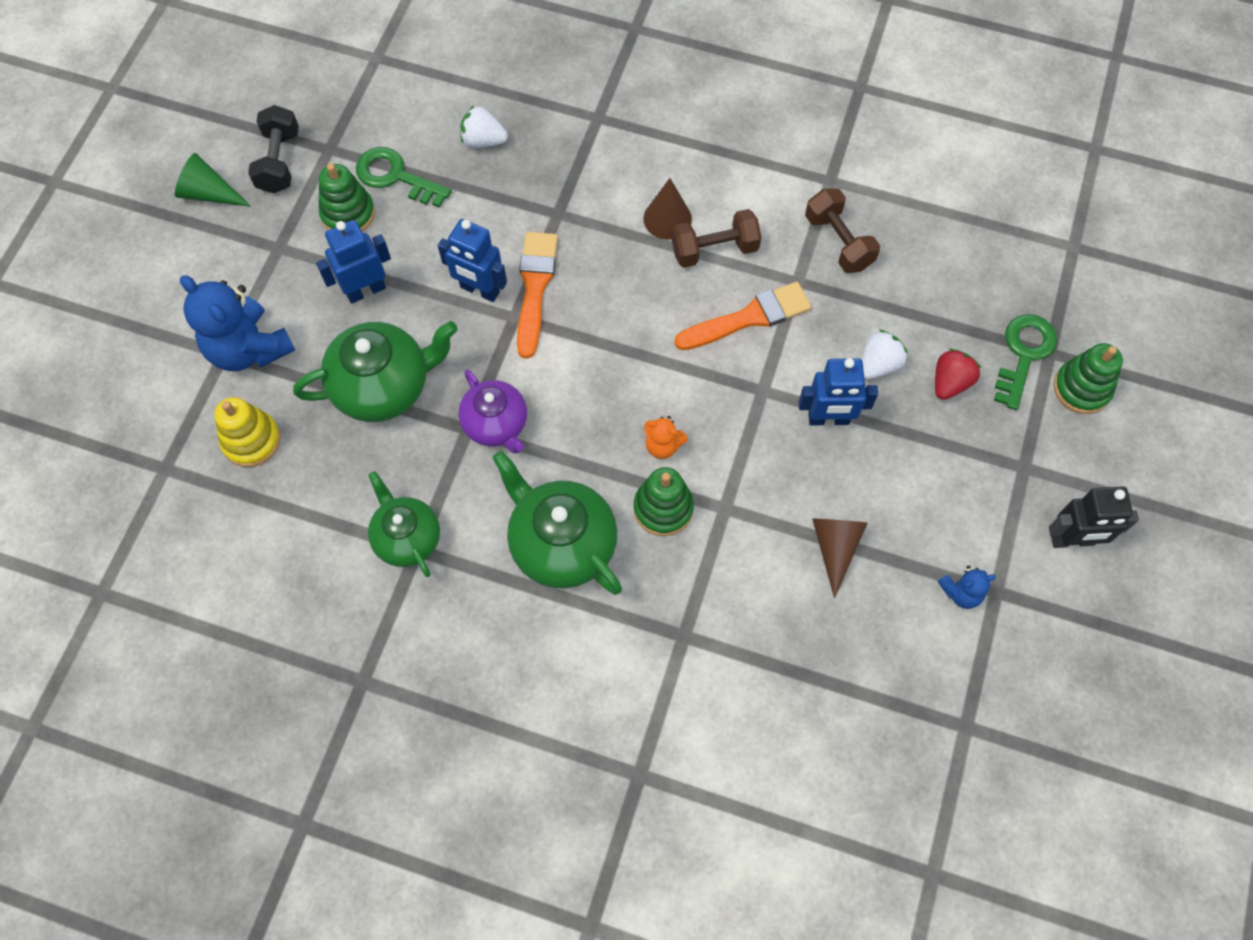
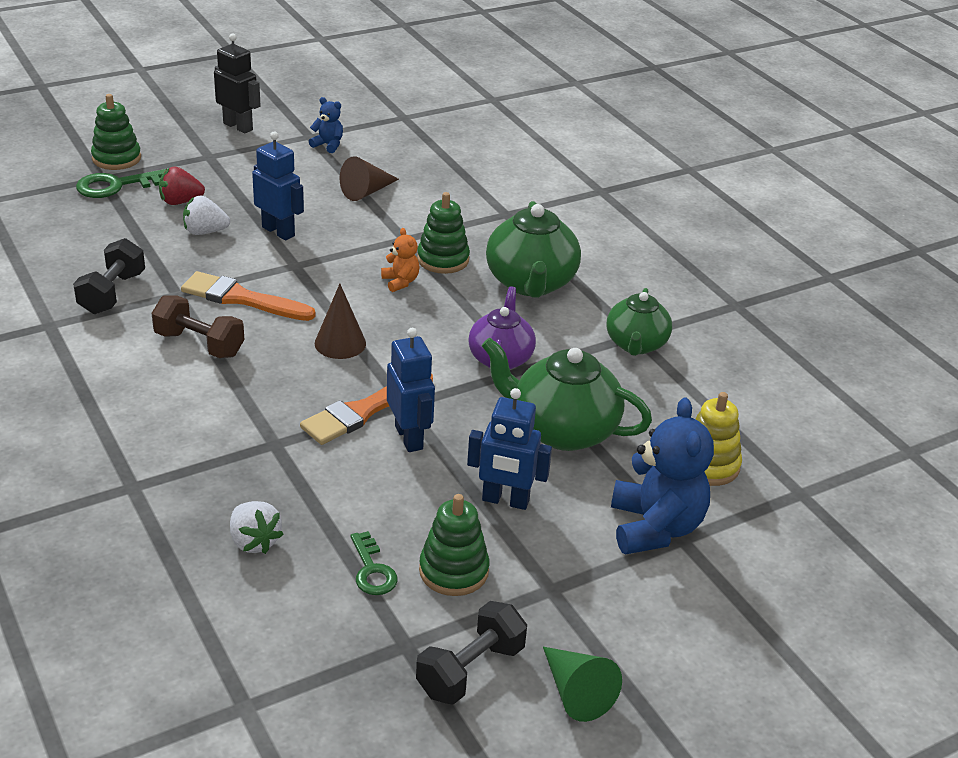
camera: 140 degrees left, 30 degrees down
green key [356,147,452,208] -> green key [350,531,398,595], size x0.65
brown cone [643,178,692,240] -> brown cone moved to [315,284,366,359]
brown dumbbell [805,188,880,273] -> black dumbbell [73,238,145,314]

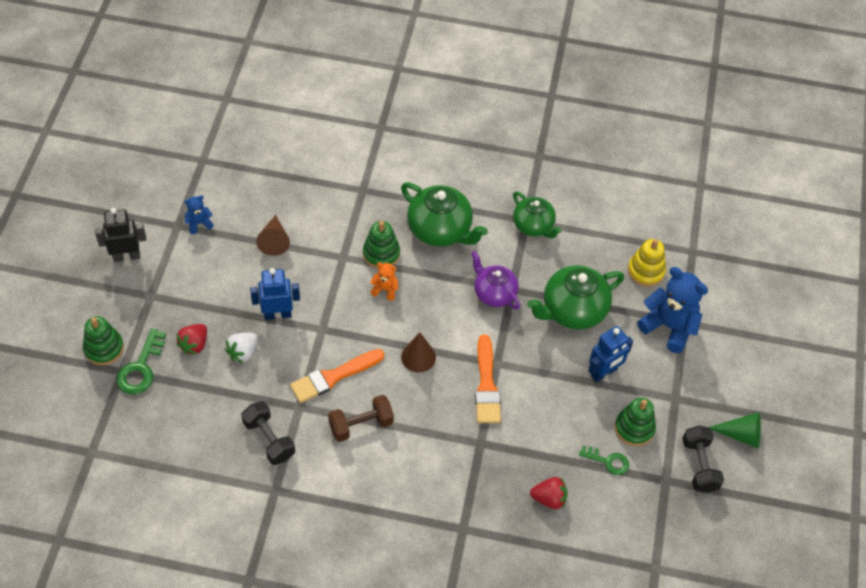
camera: 50 degrees left, 20 degrees up
white strawberry [230,501,284,554] -> red strawberry [530,477,568,509]
blue robot [387,328,435,452] -> none

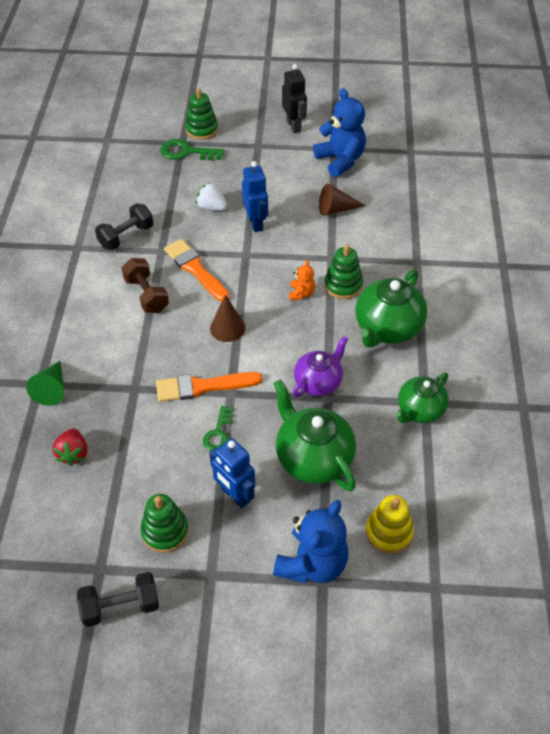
camera: 85 degrees right, 5 degrees down
red strawberry [176,324,207,355] -> none
blue teddy bear [184,195,214,234] -> blue teddy bear [313,88,366,177], size x2.08
green key [579,446,629,475] -> green key moved to [203,406,232,451]
green cone [709,412,761,448] -> green cone moved to [26,361,64,406]

